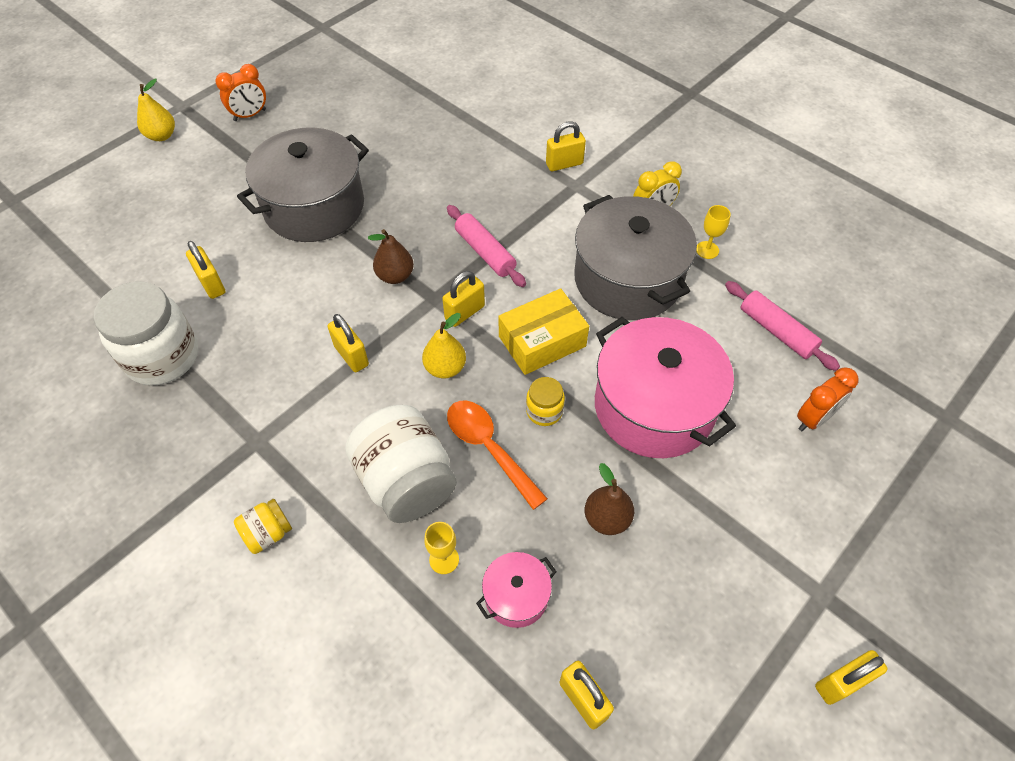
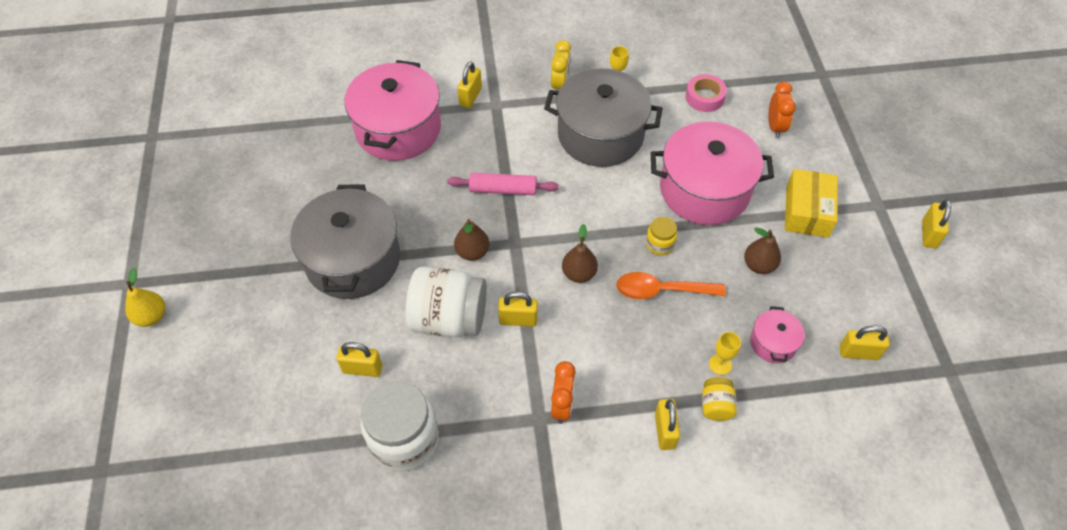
camera: 50 degrees left, 0 degrees up
orange clock [215,64,266,121] -> orange clock moved to [551,361,576,424]
yellow jar [234,499,292,554] -> yellow jar moved to [702,377,737,421]
white jar [345,405,457,523] -> white jar moved to [405,266,487,338]
yellow pear [422,313,466,379] -> brown pear [562,224,598,283]
yellow padlock [442,271,485,327] -> yellow padlock moved to [655,399,680,450]
yellow box [498,288,589,375] -> yellow box moved to [785,169,838,238]
pink rolling pin [725,281,840,371] -> pink tape [686,74,727,112]
none -> pink pot [344,60,441,161]

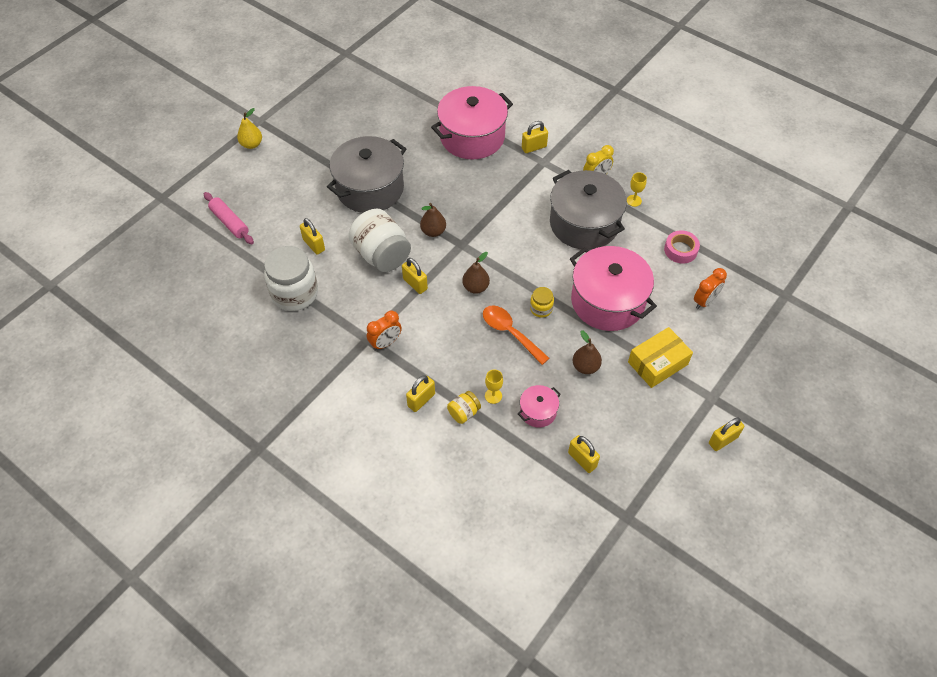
camera: 45 degrees right, 0 degrees up
pink rolling pin [447,173,559,195] -> pink rolling pin moved to [204,192,254,244]

